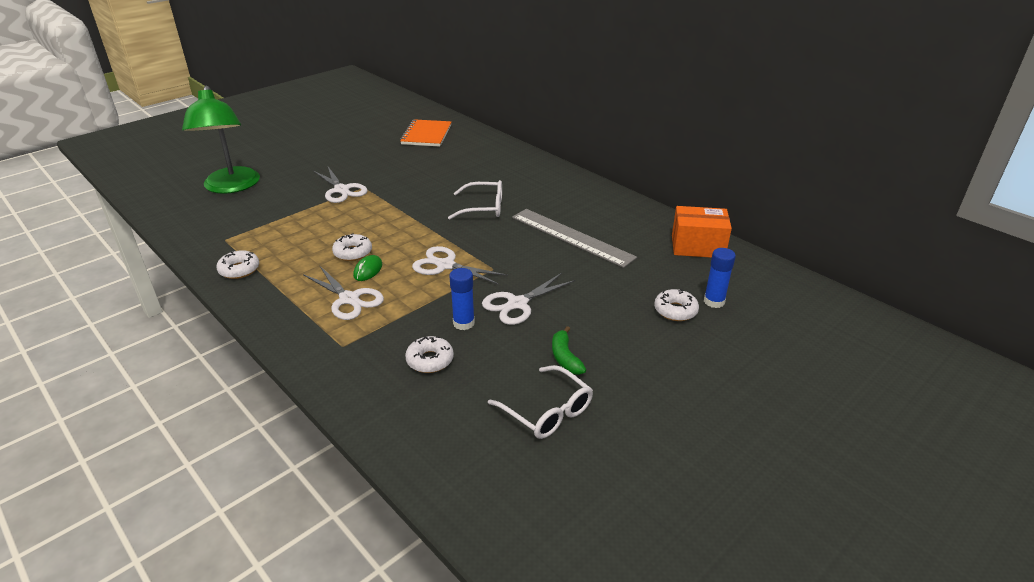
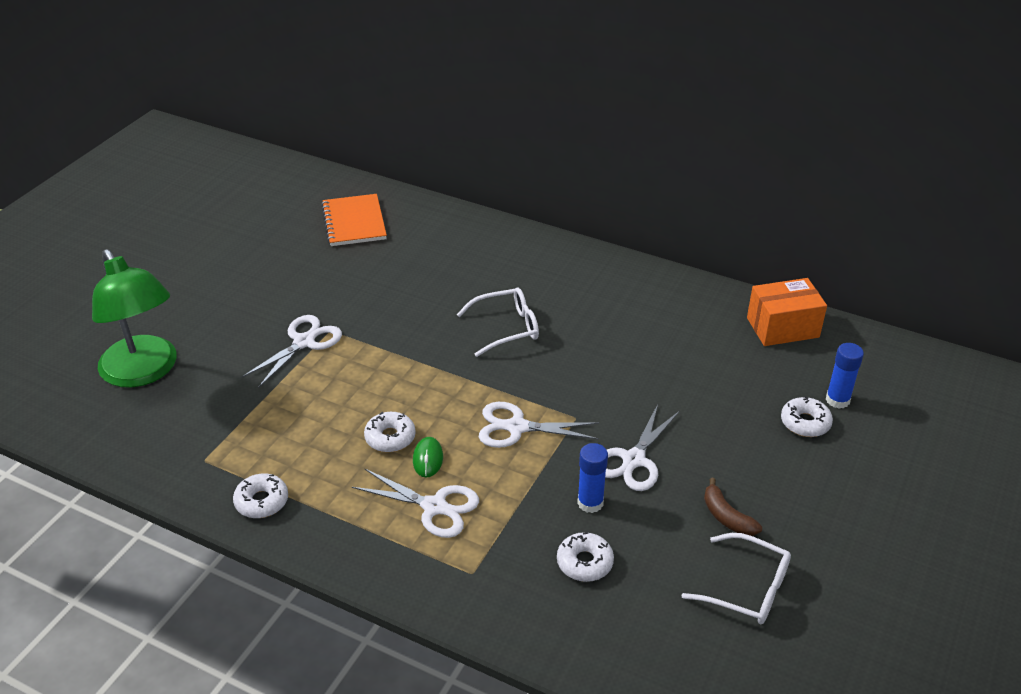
camera: 20 degrees left, 5 degrees up
white scissors [314,167,367,203] -> white scissors turned 90 degrees counterclockwise [242,315,342,388]
grey ruler [512,209,637,268] -> none
green banana [552,326,586,375] -> brown banana [704,478,762,536]

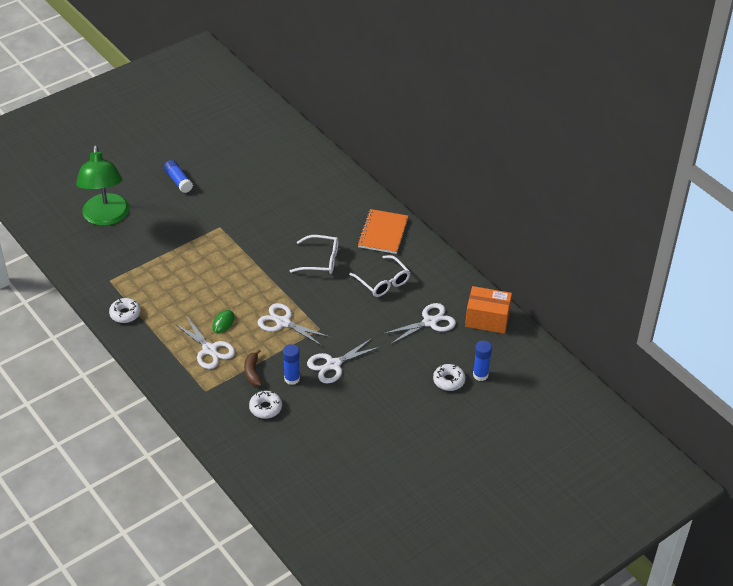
camera: 25 degrees right, 5 degrees up
white scissors [242,315,342,388] -> white scissors moved to [383,303,456,344]
orange notebook [321,194,387,246] -> orange notebook moved to [357,209,408,254]
white donut [364,412,416,452] -> none
white glasses [682,533,791,624] -> white glasses moved to [349,255,410,297]
brown banana [704,478,762,536] -> brown banana moved to [244,349,262,386]
none -> blue glue stick [164,160,193,193]

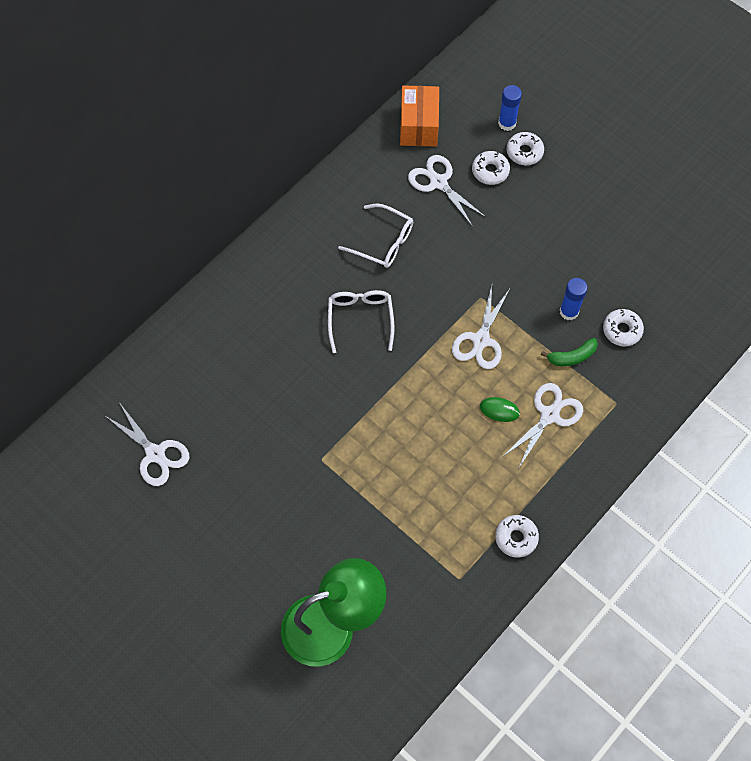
camera: 100 degrees left, 20 degrees up
blue glue stick [164,160,193,193] -> none
brown banana [244,349,262,386] -> green banana [541,338,598,366]
white scissors [307,338,380,384] -> white scissors moved to [104,402,189,486]
white glasses [349,255,410,297] -> white glasses turned 75 degrees clockwise [338,204,413,268]
orange notebook [357,209,408,254] -> none
none -> white donut [472,151,510,185]

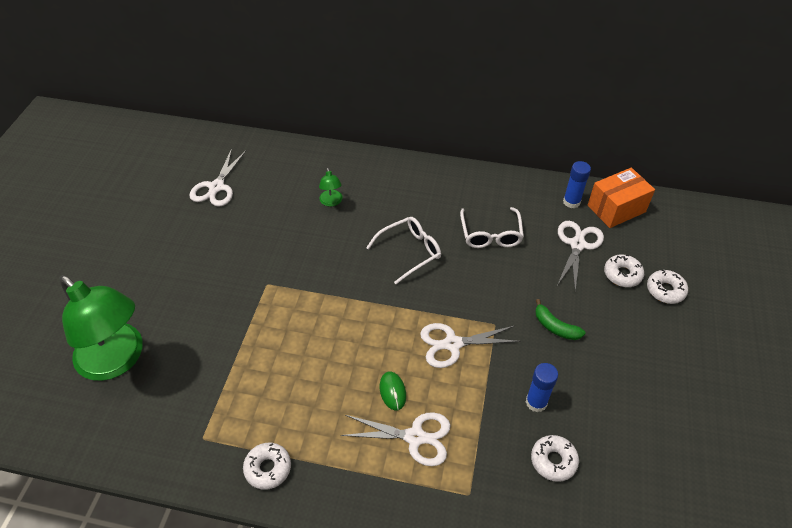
camera: 60 degrees right, 15 degrees down
blue glue stick [498,85,522,131] -> blue glue stick moved to [563,161,591,208]
green banana [541,338,598,366] -> green banana moved to [535,299,586,340]
none -> green lamp [319,168,343,206]

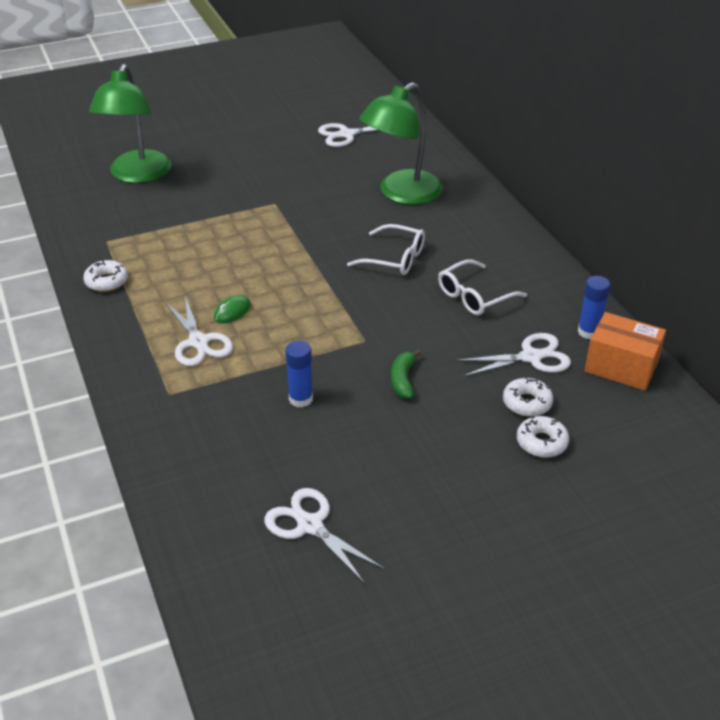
camera: 55 degrees right, 10 degrees down
green lamp [319,168,343,206] -> green lamp [359,82,443,205], size x2.46
white scissors [420,323,521,368] -> white scissors moved to [264,488,385,584]
white donut [531,435,579,482] -> none

